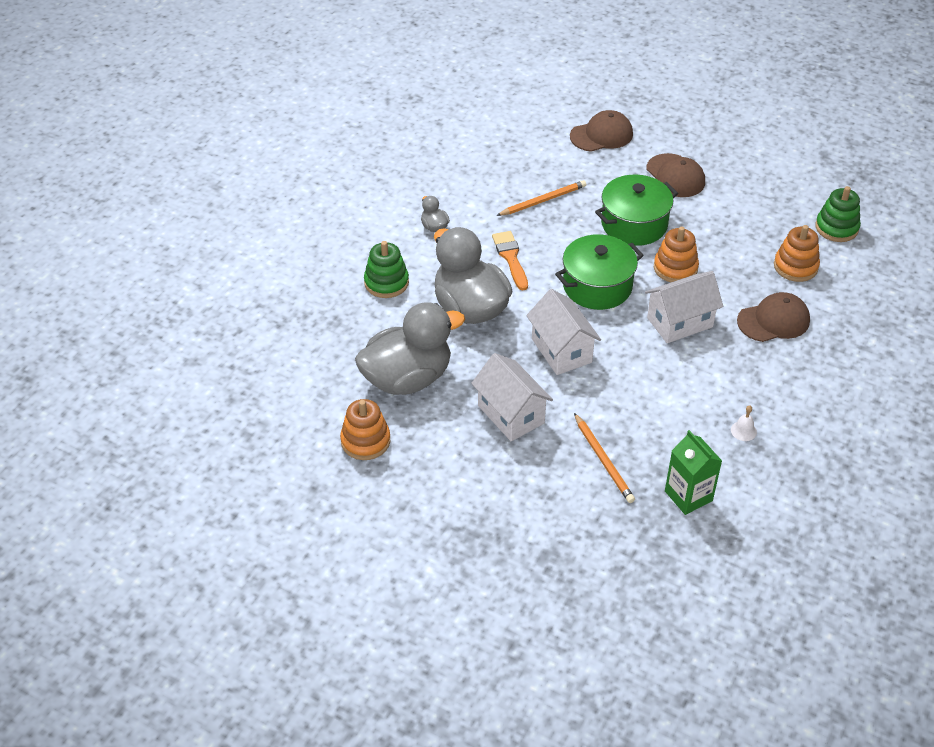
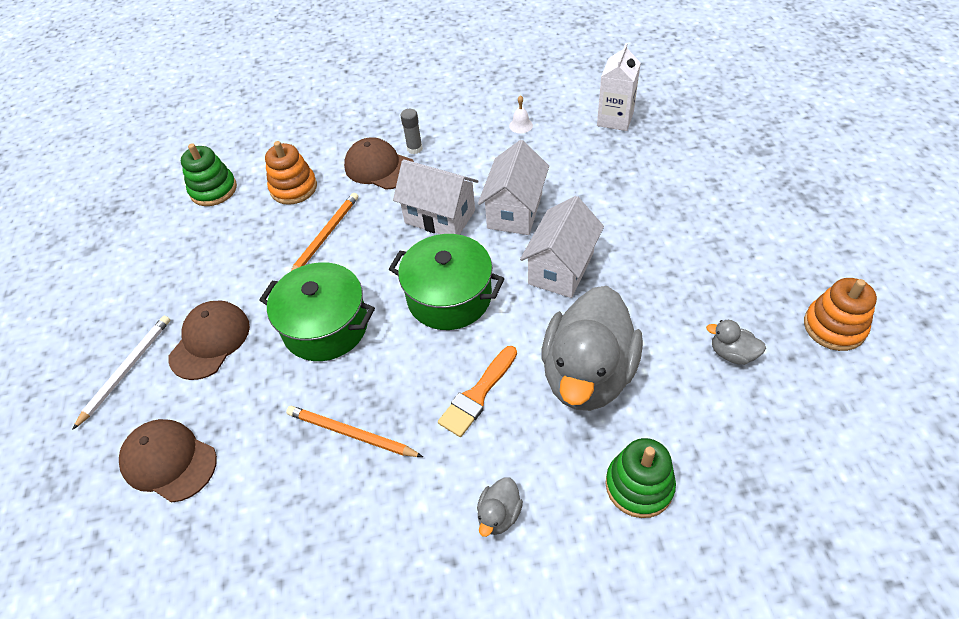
camera: 125 degrees left, 5 degrees up
grey duck [355,302,465,395] -> grey duck [706,320,766,365], size x0.40
white house [471,353,553,441] -> white house moved to [478,140,549,235]
orange pencil [574,413,635,503] -> orange pencil moved to [290,193,358,272]
orange stacking toy [654,226,699,282] -> none
green carton [665,430,722,515] -> white carton [597,43,641,131]
none -> white pencil [72,316,170,430]
none -> grey glue stick [400,109,423,154]

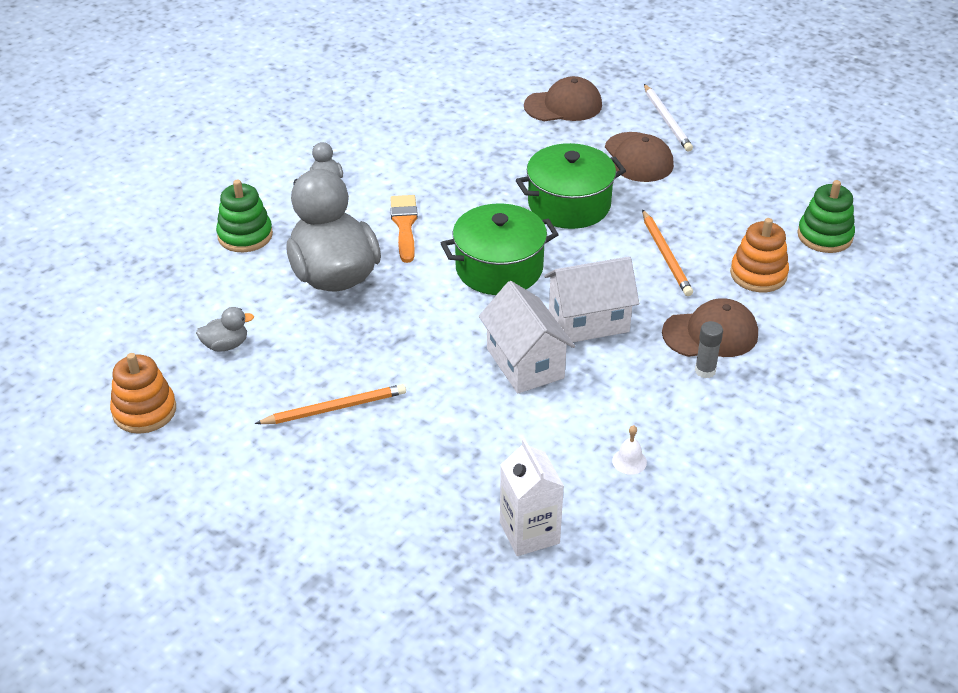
camera: 135 degrees right, 10 degrees down
orange pencil [286,406,423,457] -> orange pencil moved to [255,384,406,424]
white house [520,196,604,298] -> none

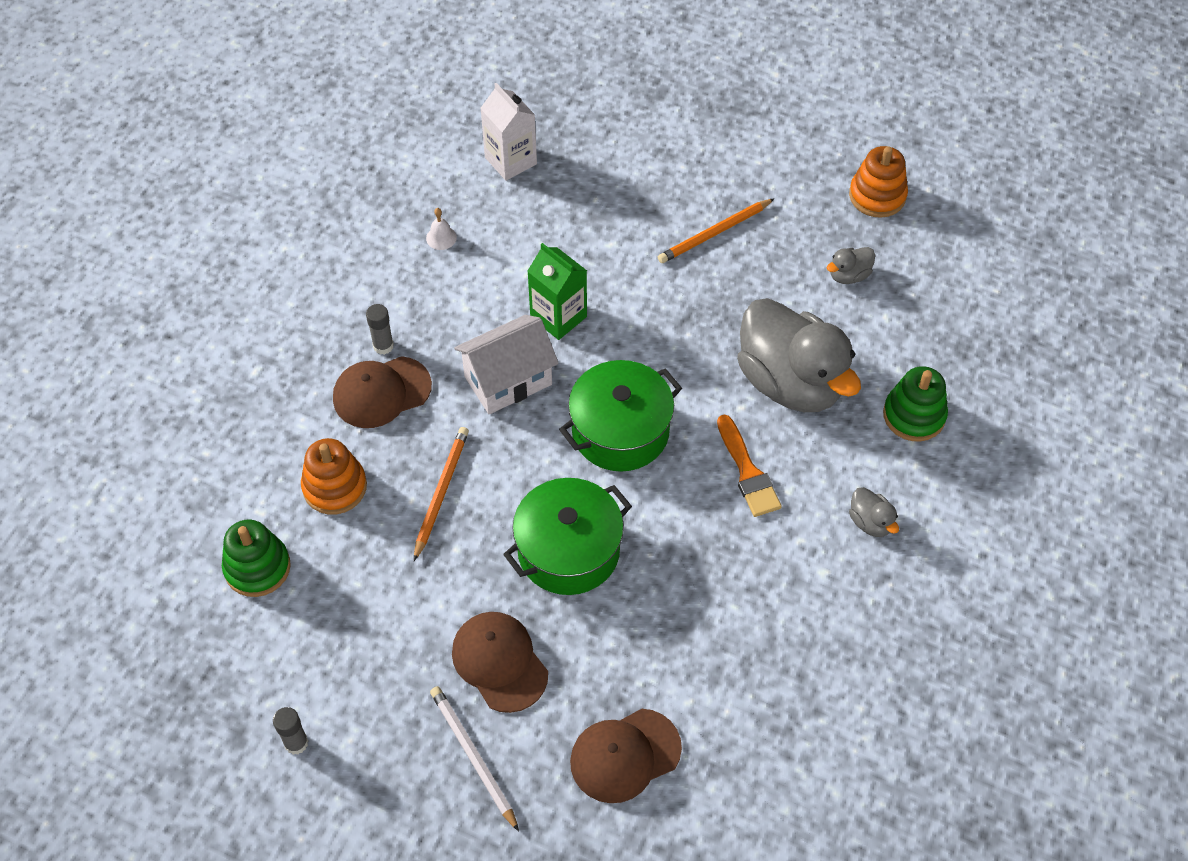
camera: 165 degrees right, 15 degrees up
white house [479,281,575,393] -> green carton [527,243,587,340]
orange pencil [642,210,693,296] -> orange pencil turned 45 degrees clockwise [414,427,469,561]
none -> grey glue stick [273,707,308,755]

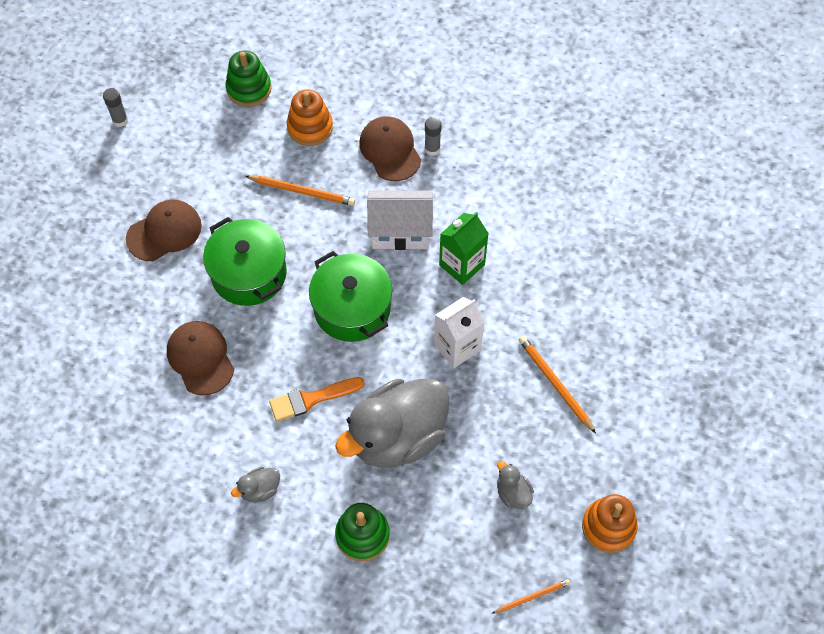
camera: 90 degrees right, 5 degrees up
white bell [426,208,457,250] -> none
white pencil [430,686,519,832] -> none
white house [454,315,559,414] -> white house turned 60 degrees counterclockwise [367,190,433,250]
white carton [480,83,537,181] -> white carton moved to [434,297,485,368]
brown cap [570,709,682,803] -> brown cap moved to [167,321,234,395]
none -> orange pencil [492,579,570,614]

